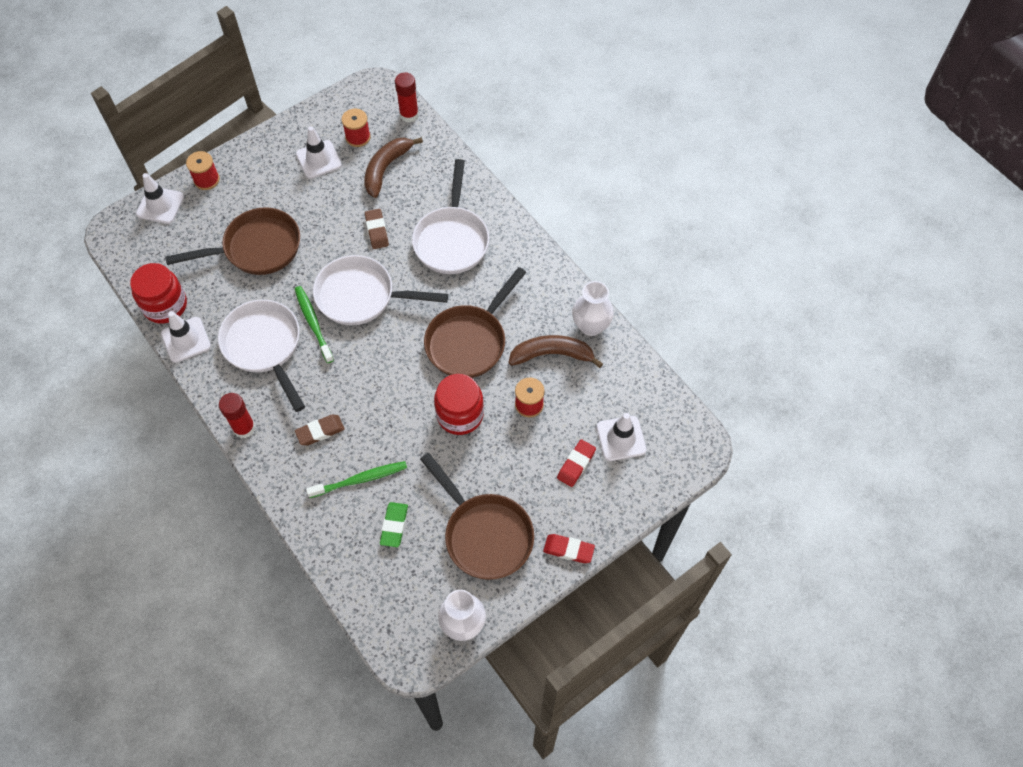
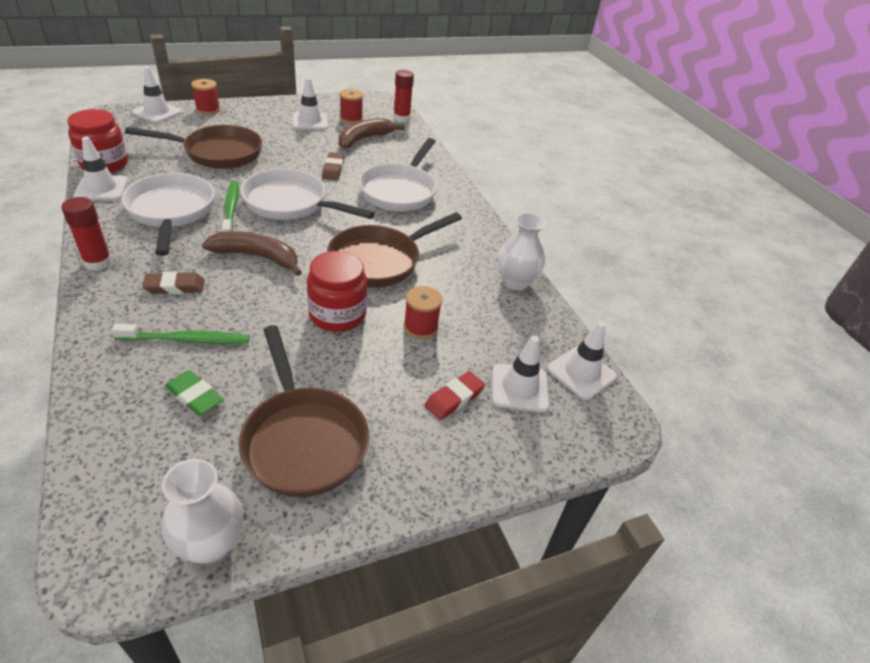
camera: 10 degrees right, 20 degrees down
green eraser [380,502,408,547] -> green eraser turned 75 degrees counterclockwise [165,370,224,416]
brown banana [508,335,603,368] -> brown banana moved to [202,231,302,276]
red eraser [543,534,595,563] -> none
none -> white traffic cone [547,321,617,400]

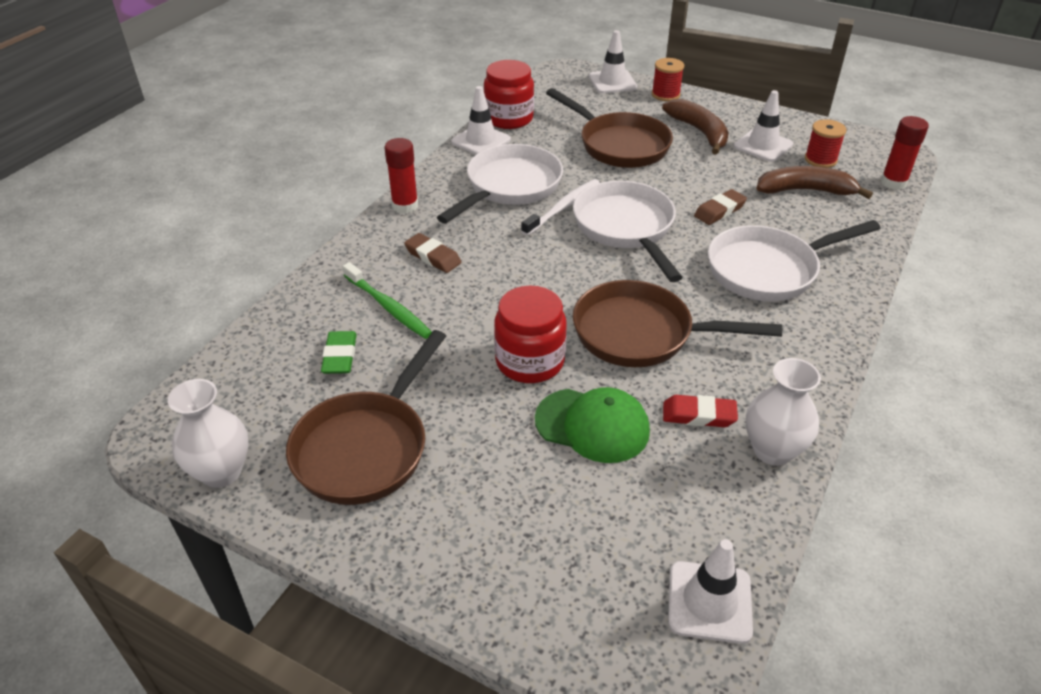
camera: 55 degrees right, 0 degrees up
brown banana [202,231,302,276] -> brown banana moved to [662,99,729,155]
green toothbrush [222,180,239,232] -> white toothbrush [521,179,600,236]
red spool [404,286,442,339] -> green cap [535,387,650,463]
red eraser [425,371,485,420] -> red eraser moved to [663,395,738,427]
white traffic cone [492,336,549,413] -> none

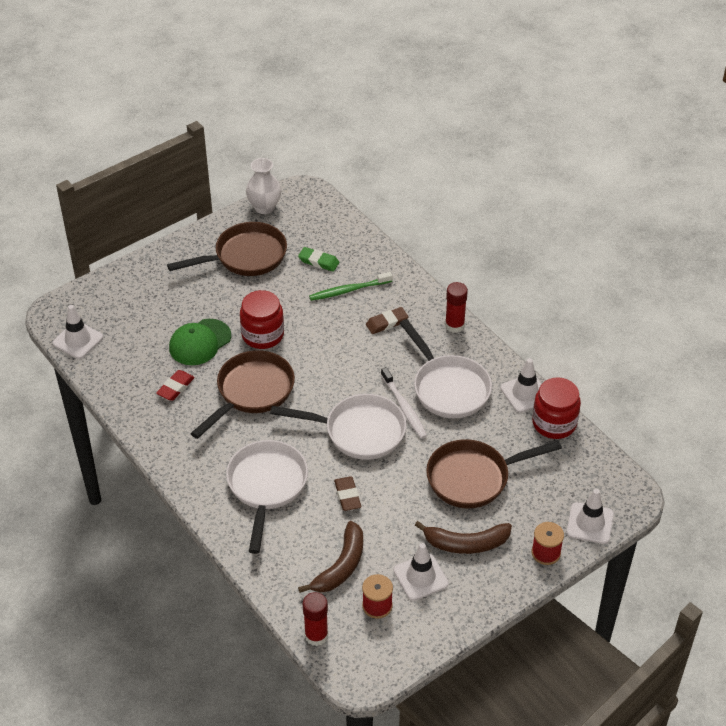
camera: 115 degrees right, 5 degrees up
brown pan [286,330,446,505] -> brown pan turned 105 degrees clockwise [167,222,287,276]
white vase [746,358,821,466] -> none

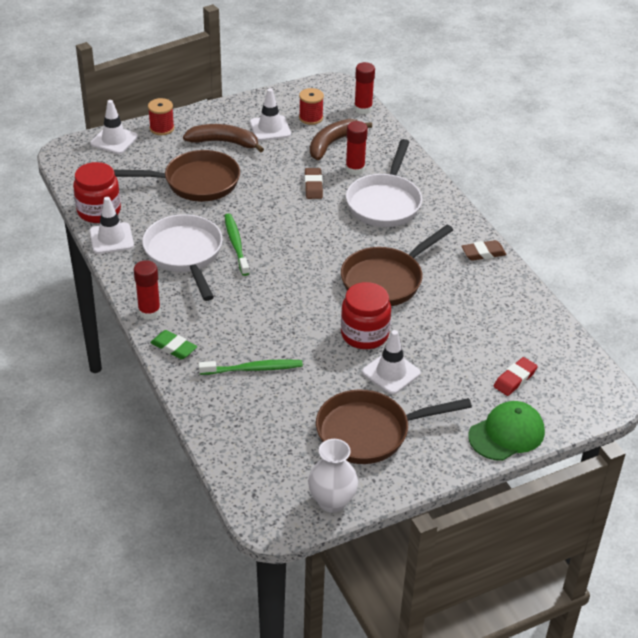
camera: 170 degrees left, 5 degrees down
white traffic cone [53,305,103,359] -> white traffic cone moved to [362,330,421,394]
red eraser [156,370,195,401] -> red eraser moved to [494,357,538,396]
green cap [169,319,231,365] -> green cap moved to [468,401,545,461]
white pan [270,394,406,460] -> none
green eraser [298,247,339,272] -> green eraser moved to [150,330,197,360]
brown eraser [366,307,408,334] -> brown eraser moved to [461,240,506,261]
white toothbrush [381,367,427,439] -> green toothbrush [224,214,249,276]
none -> red glue stick [345,121,368,175]

